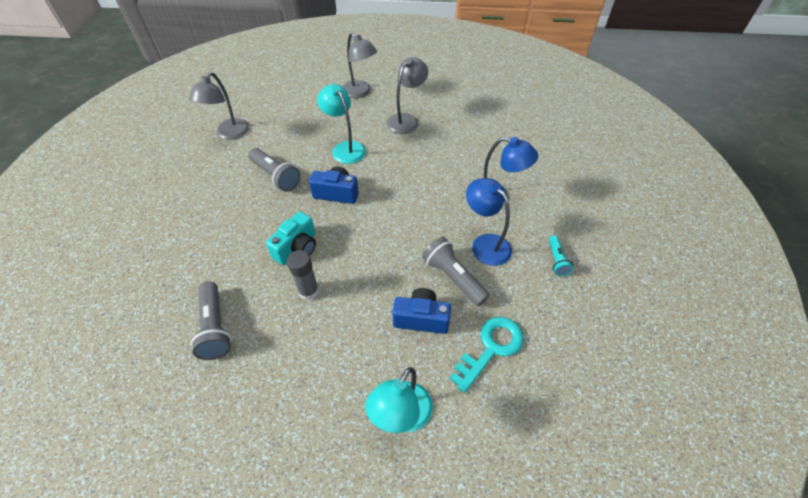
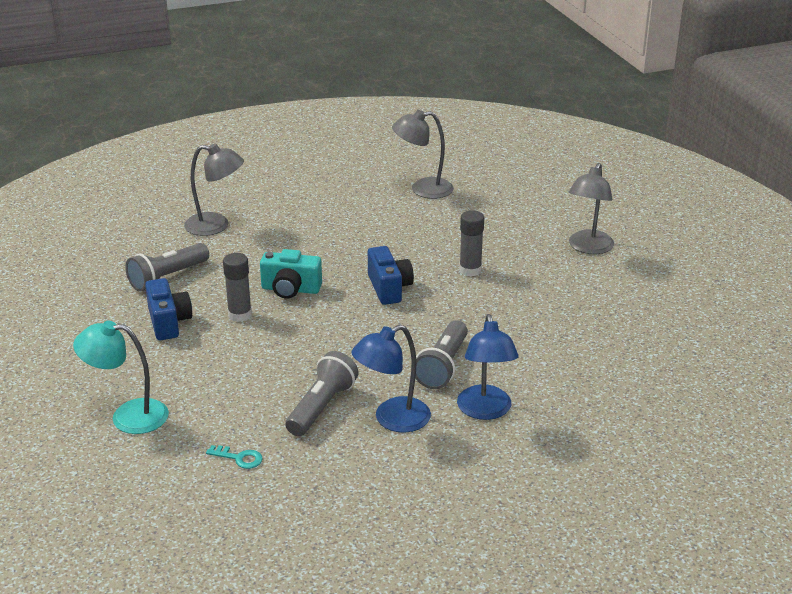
camera: 65 degrees right, 20 degrees down
grey flashlight [248,148,301,192] -> grey flashlight moved to [415,320,468,389]
turquoise lamp [317,84,366,164] -> grey glue stick [459,210,484,276]
grey lamp [387,57,429,134] -> grey lamp moved to [184,144,244,236]
blue camera [392,288,451,334] -> blue camera moved to [145,278,192,340]
turquoise key [450,317,524,393] -> turquoise key [206,445,263,469], size x0.50
blue lamp [466,178,512,266] -> blue lamp turned 150 degrees counterclockwise [351,325,431,433]
turquoise flashlight [549,235,574,276] -> none

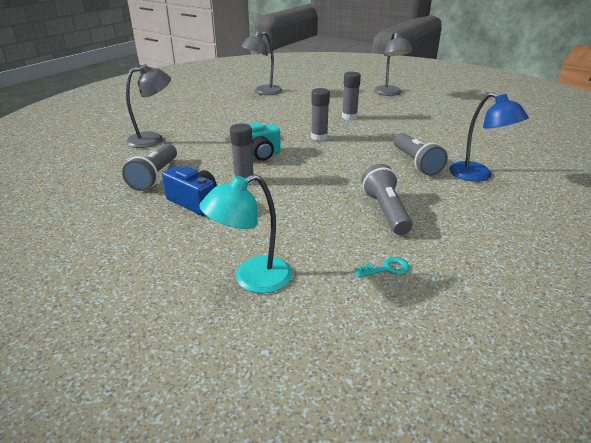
camera: 35 degrees left, 0 degrees up
blue lamp [351,325,431,433] -> none
blue camera [368,246,414,305] -> grey glue stick [311,88,330,141]

